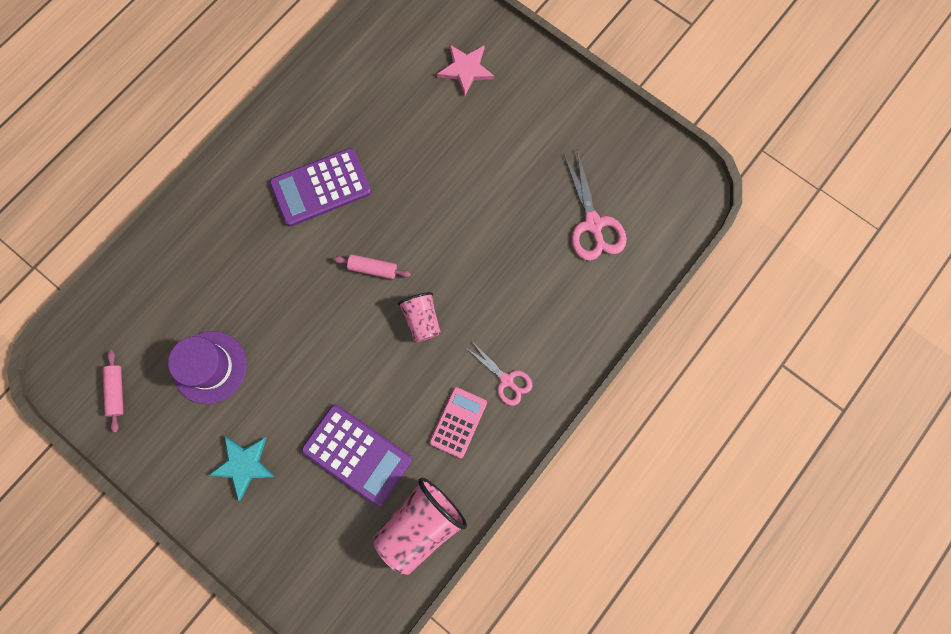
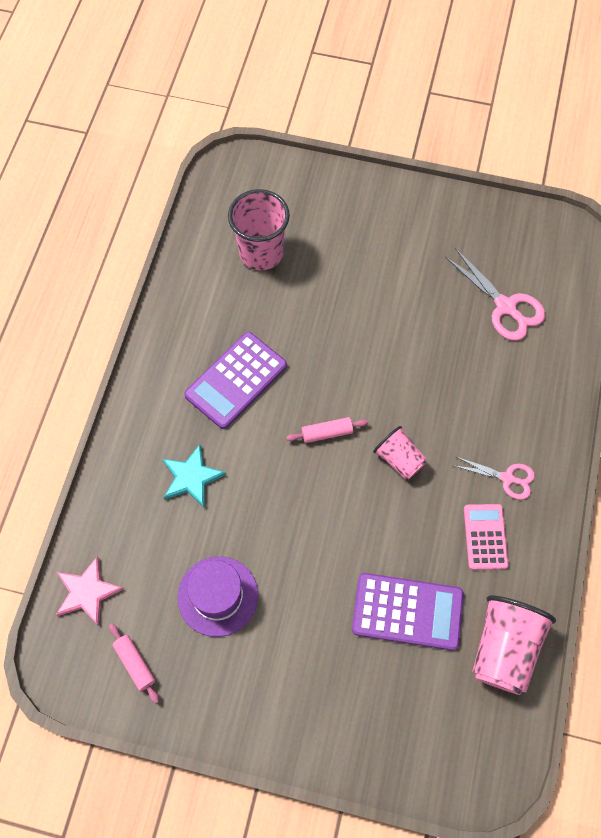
camera: 25 degrees left, 10 degrees down
turquoise star [209,436,275,501] -> turquoise star moved to [162,444,226,507]
pink star [437,44,494,96] -> pink star moved to [56,556,124,626]
none -> pink cup [228,189,290,270]

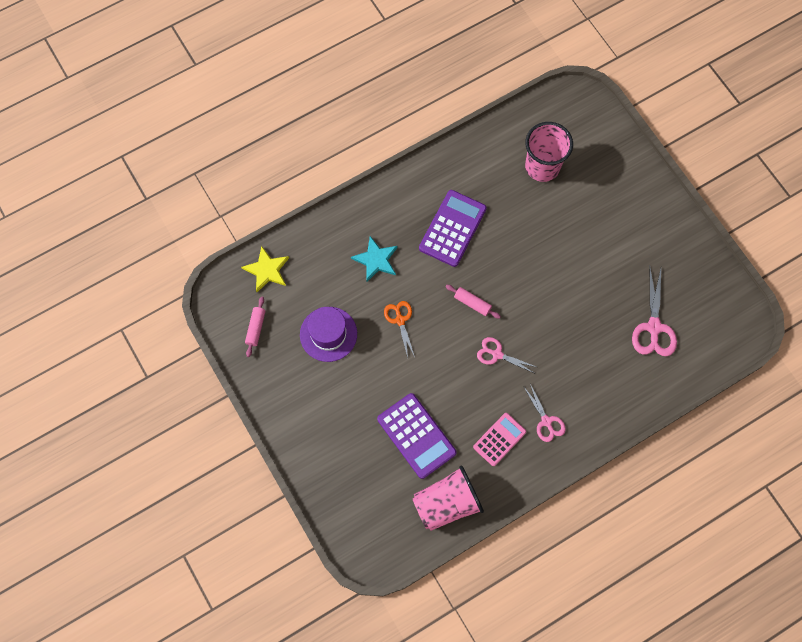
camera: 45 degrees right, 5 degrees up
pink star [56,556,124,626] -> yellow star [241,246,289,292]
purple calculator [184,332,287,429] -> purple calculator turned 120 degrees clockwise [419,190,487,267]
pink cup [373,426,427,479] -> pink scissors [477,337,536,373]
none -> orange scissors [384,301,415,358]

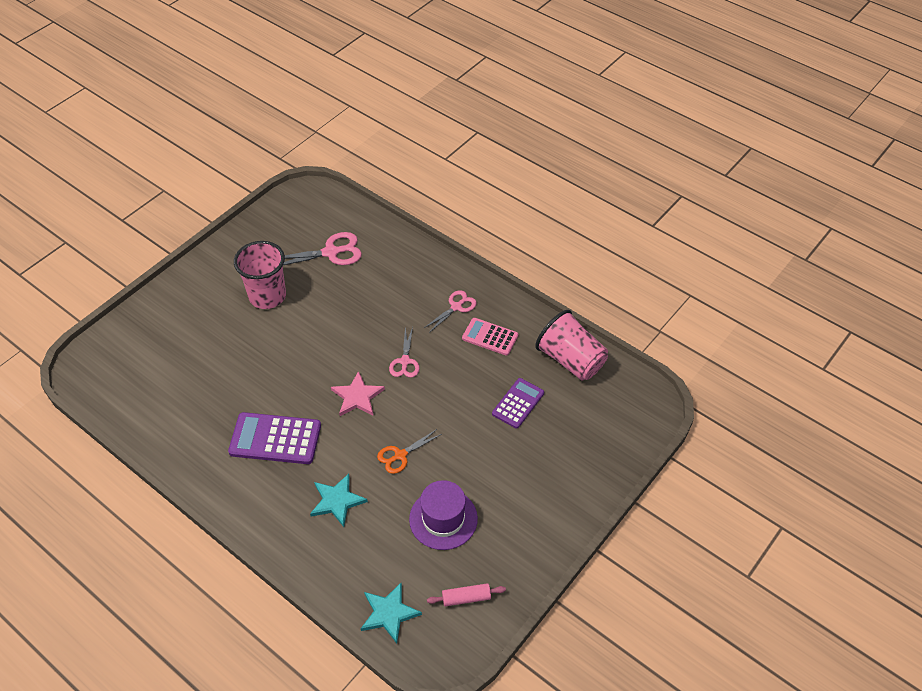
camera: 110 degrees left, 20 degrees down
yellow star [241,246,289,292] -> turquoise star [361,583,422,643]
purple calculator [377,393,457,479] -> purple calculator [492,378,544,429], size x0.64
pink rolling pin [445,285,501,319] -> pink star [331,371,385,416]
pink cup [525,122,573,182] -> pink cup moved to [234,241,286,309]

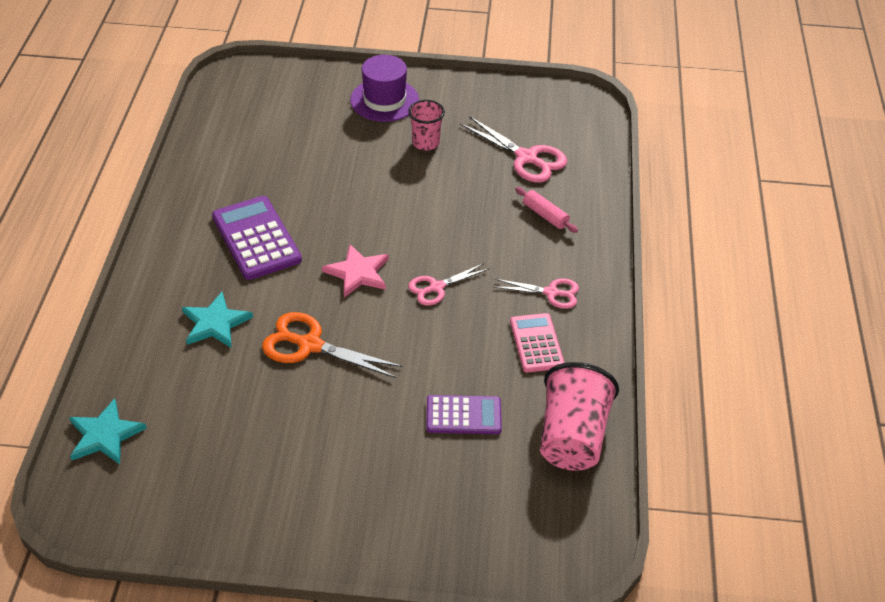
camera: 55 degrees right, 5 degrees down
pink cup [234,241,286,309] -> pink cup [408,100,445,151], size x0.60
orange scissors [377,429,442,474] -> orange scissors [262,312,403,378], size x1.58
purple hat [409,480,478,550] -> purple hat moved to [350,55,419,122]
pink rolling pin [427,583,506,606] -> pink rolling pin moved to [515,187,578,233]

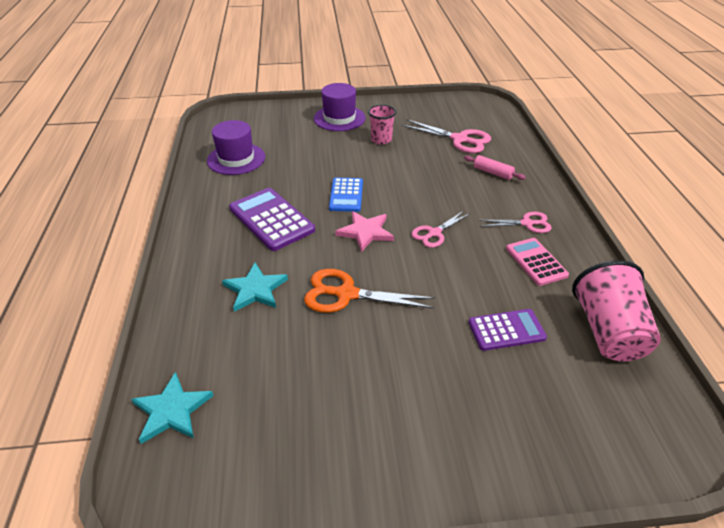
camera: 10 degrees left, 5 degrees down
none -> purple hat [207,120,265,175]
none -> blue calculator [329,178,363,212]

